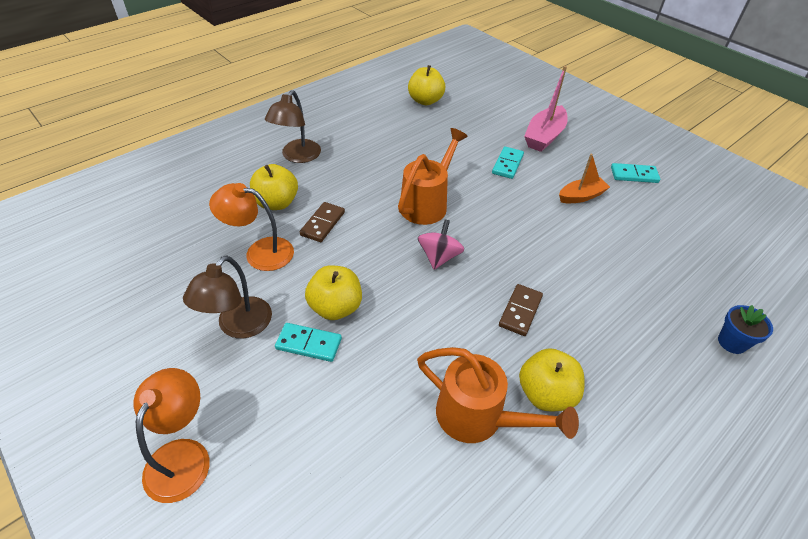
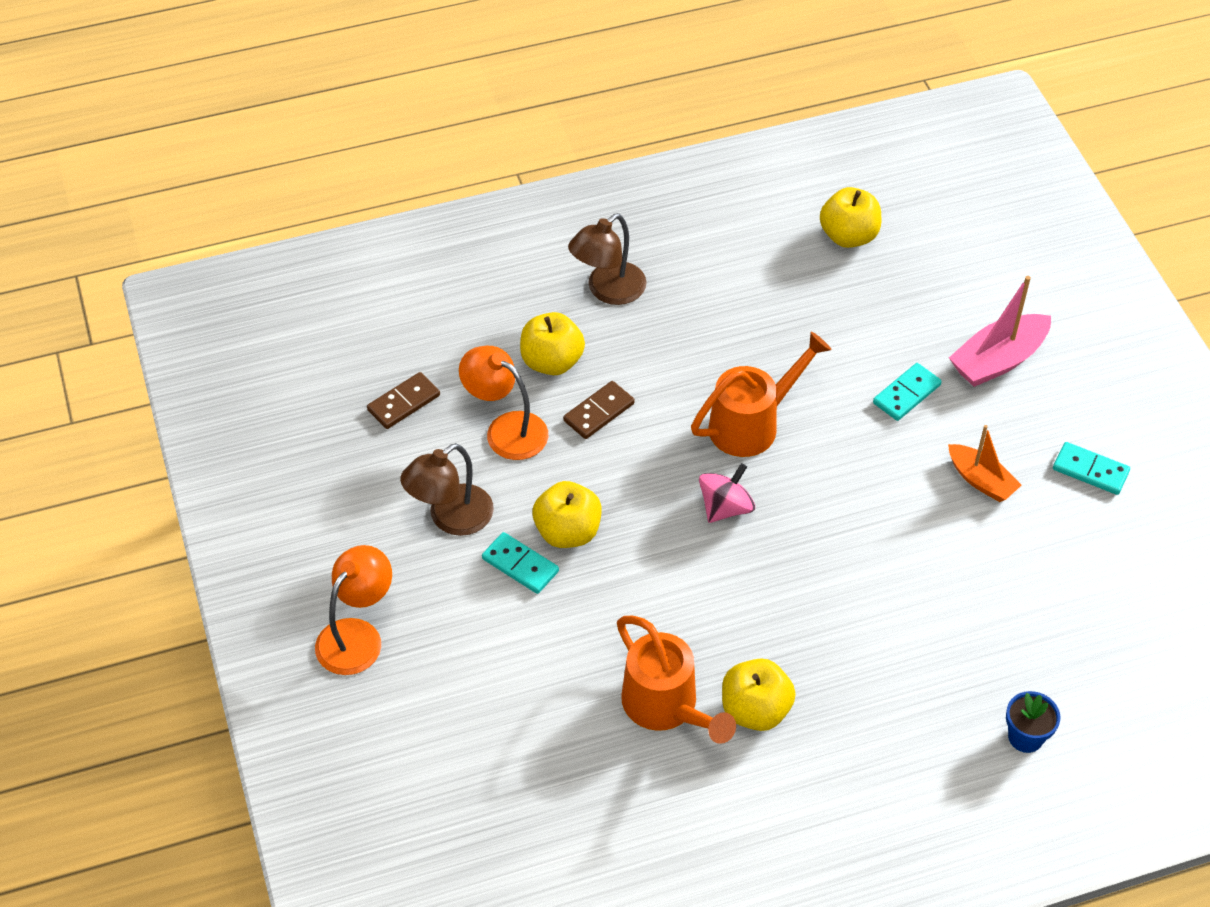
camera: 25 degrees right, 5 degrees up
brown domino [499,284,543,336] -> brown domino moved to [367,372,440,429]
orange boat [559,154,610,203] -> orange boat turned 45 degrees clockwise [948,425,1022,502]

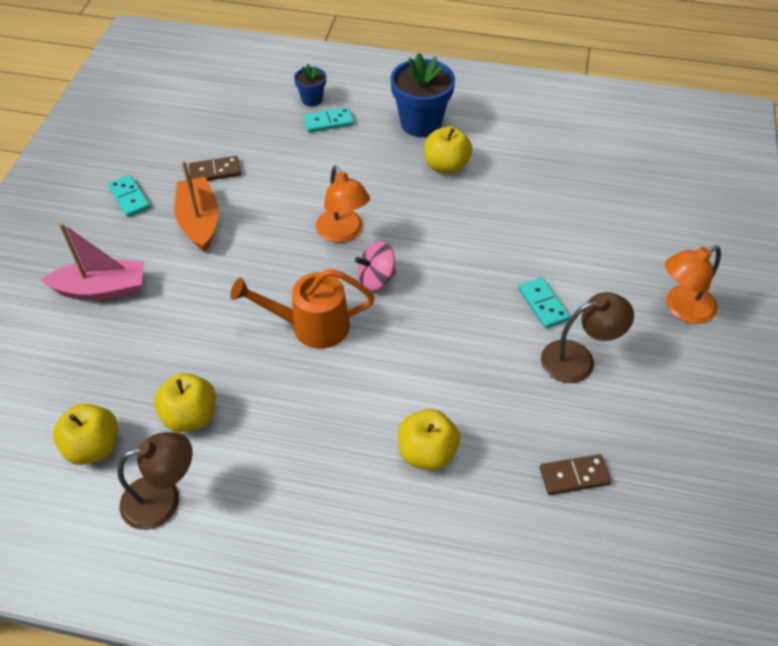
camera: 150 degrees left, 0 degrees up
orange lamp [459,346,548,460] -> orange lamp moved to [316,165,370,243]
yellow apple [533,481,602,548] -> yellow apple moved to [154,373,216,432]
brown domino [563,381,635,439] -> brown domino moved to [189,156,241,181]
brown lamp [568,213,647,305] -> brown lamp moved to [117,432,192,530]
orange watering can [617,616,736,744] -> none
turquoise domino [873,363,942,421] -> turquoise domino moved to [304,107,354,133]
orange boat [948,425,1022,502] -> orange boat [174,161,219,252], size x1.50
none -> blue flower pot [391,53,455,137]

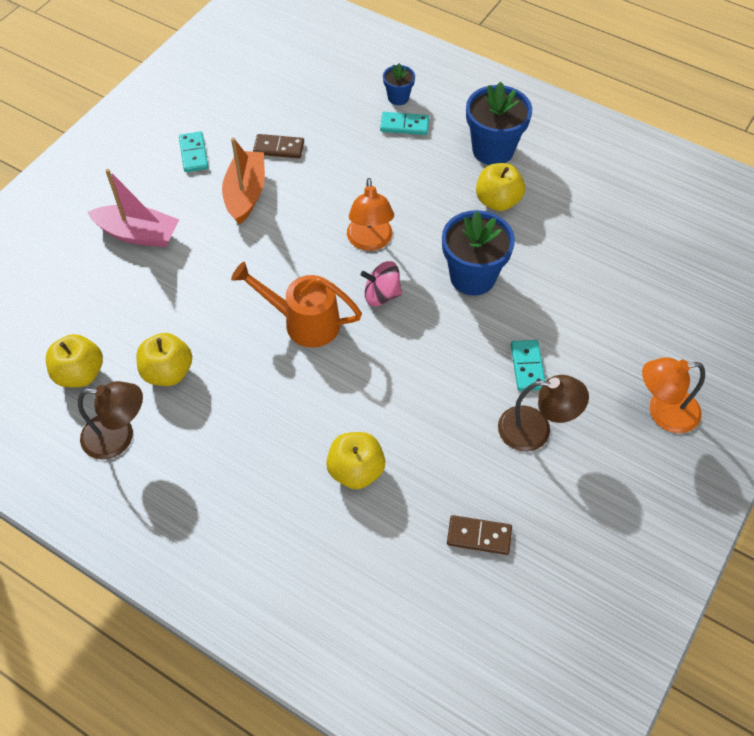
camera: 20 degrees right, 5 degrees up
none -> blue flower pot [442,210,515,296]

